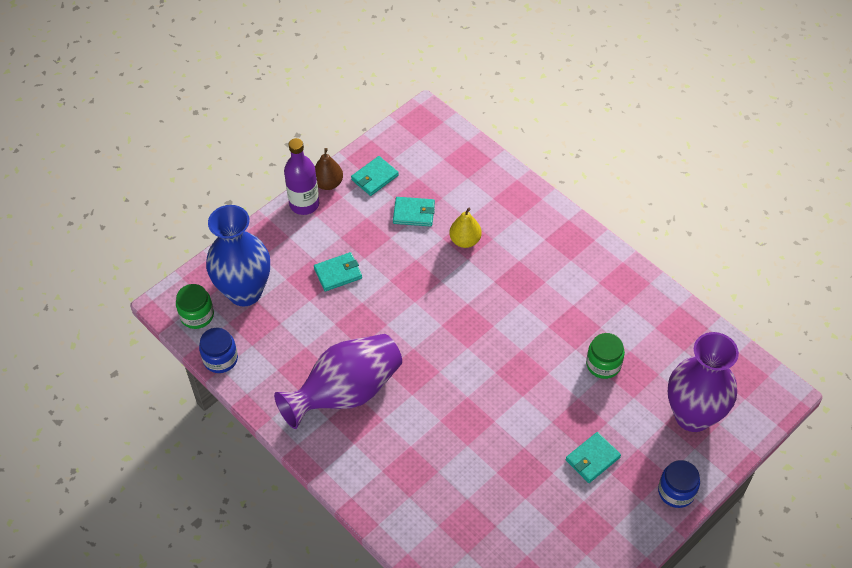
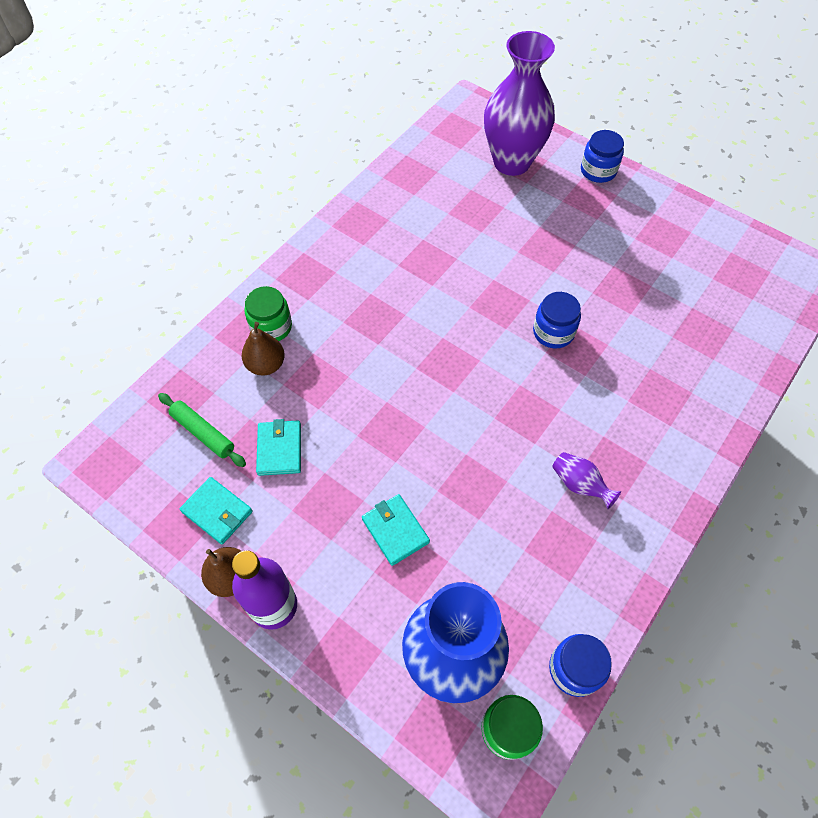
camera: 100 degrees left, 5 degrees up
purple vase [274,334,402,429] -> purple vase [552,452,621,509], size x0.40
yellow pear [449,208,482,248] -> none
turquoise wallet [566,432,621,483] -> none
green jar [586,333,625,379] -> green jar moved to [244,286,292,341]
none -> green rolling pin [158,393,246,467]
none -> brown pear [242,322,285,375]
none -> blue jar [533,292,581,348]

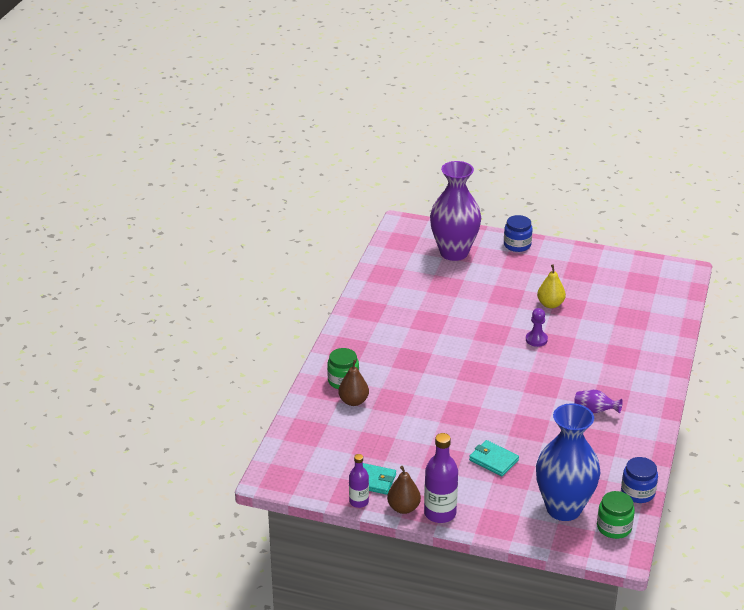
camera: 20 degrees left, 25 degrees down
green rolling pin [158,393,246,467] -> none
turquoise wallet [256,419,301,476] -> none
blue jar [533,292,581,348] -> purple pawn [526,308,548,347]
none -> purple bottle [349,454,369,508]
none -> yellow pear [537,265,566,308]

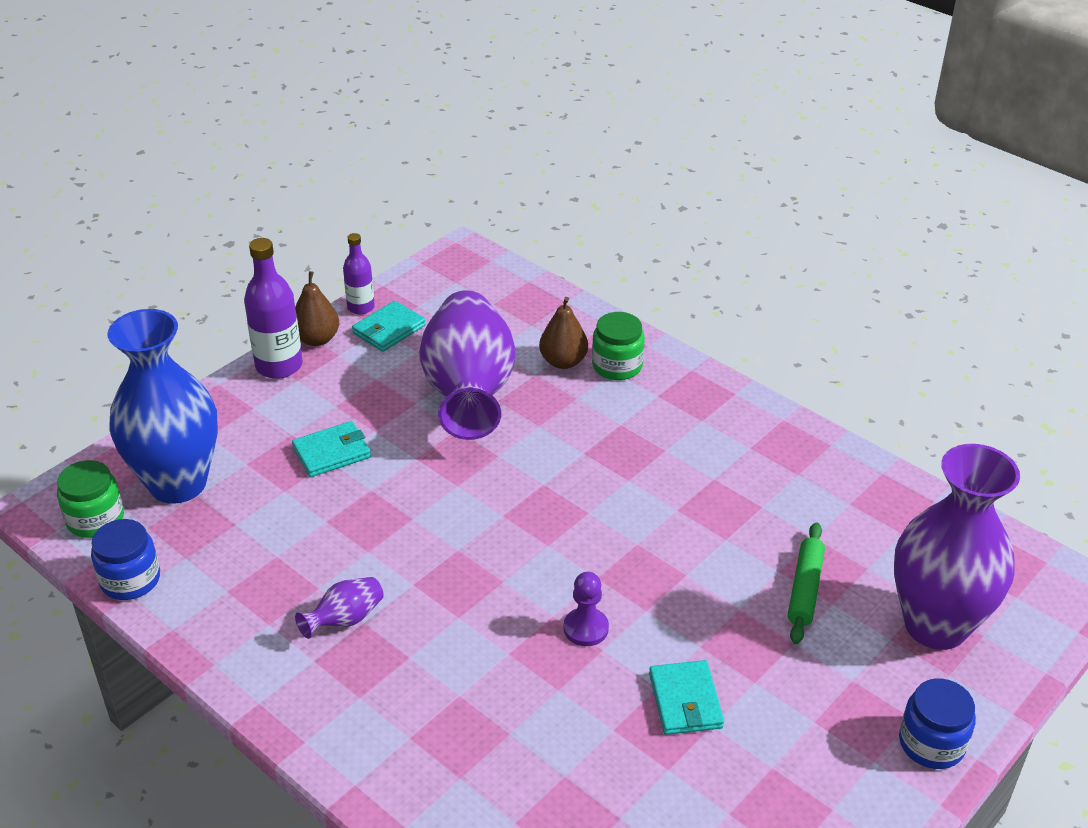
camera: 115 degrees right, 5 degrees up
yellow pear [537,265,566,308] -> turquoise wallet [649,660,724,735]
none -> purple vase [419,290,516,440]
none -> green rolling pin [788,522,825,644]

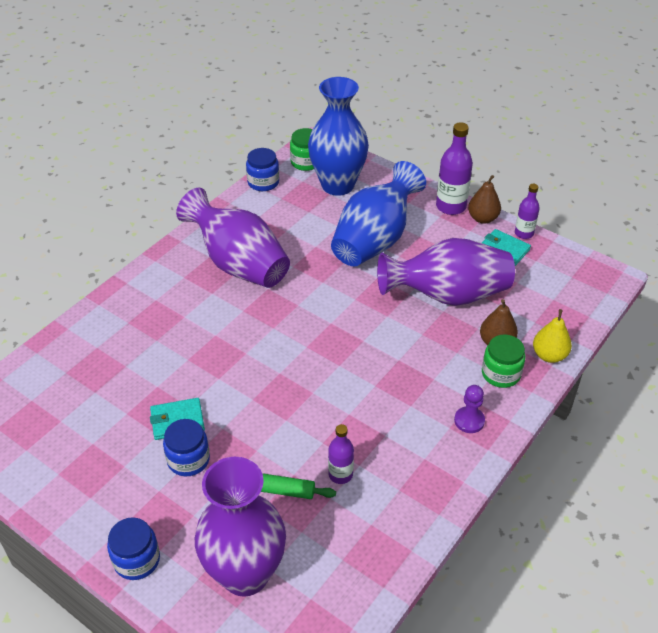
camera: 85 degrees right, 5 degrees up
turquoise wallet [292,421,371,477] -> blue vase [331,161,426,266]
purple vase [295,577,384,639] -> purple vase [176,188,290,288], size x2.47
purple pawn [564,572,609,646] -> purple pawn moved to [454,385,485,433]
none -> blue jar [163,419,210,476]
none -> purple bottle [328,424,354,484]
none -> yellow pear [533,309,572,363]

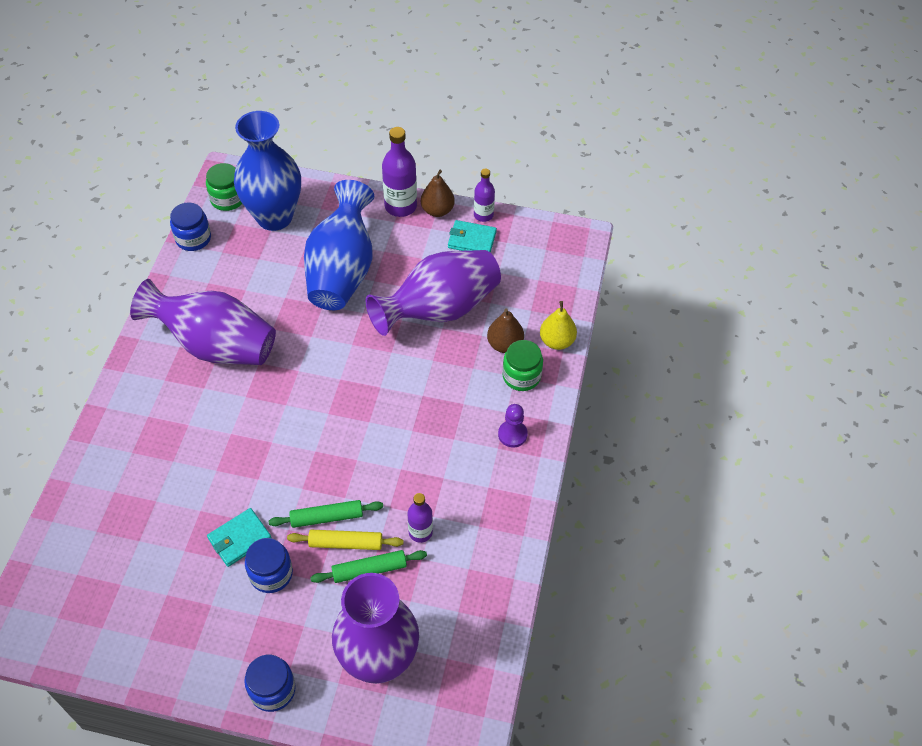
camera: 25 degrees left, 10 degrees up
none -> green rolling pin [269,500,383,528]
none -> yellow rolling pin [287,530,404,550]

